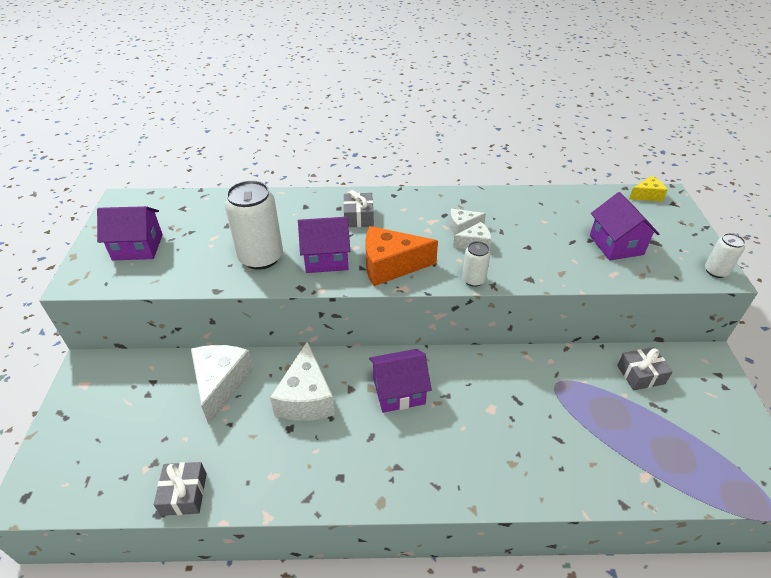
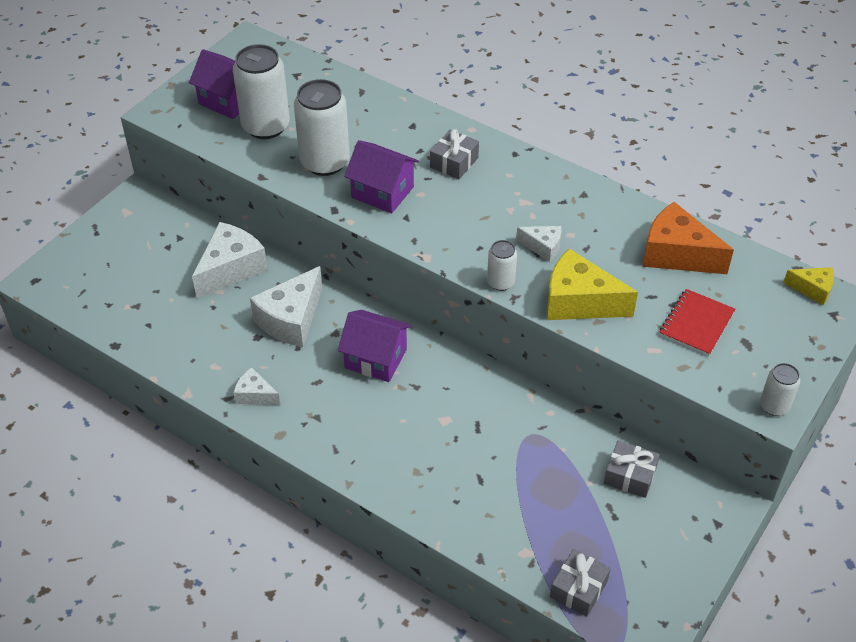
camera: 35 degrees right, 5 degrees up
grey gift [154,462,207,516] -> grey gift moved to [550,549,611,617]
orange cheese [365,226,438,286] -> orange cheese moved to [643,202,734,274]
white cheese [449,208,486,235] -> white cheese moved to [233,367,280,405]
purple house [590,192,659,261] -> red notebook [659,289,735,356]
none -> white can [233,44,290,139]
none -> yellow cheese [547,249,638,320]

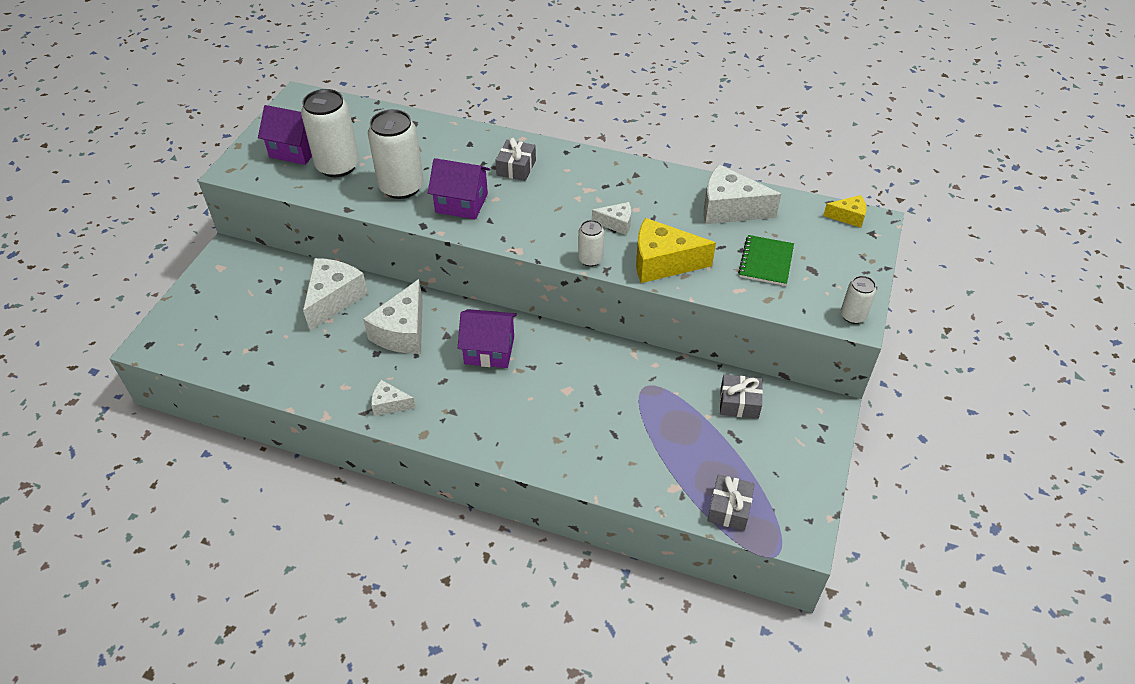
camera: 15 degrees left, 0 degrees up
orange cheese [643,202,734,274] -> white cheese [704,165,781,224]
red notebook [659,289,735,356] -> green notebook [738,235,794,286]

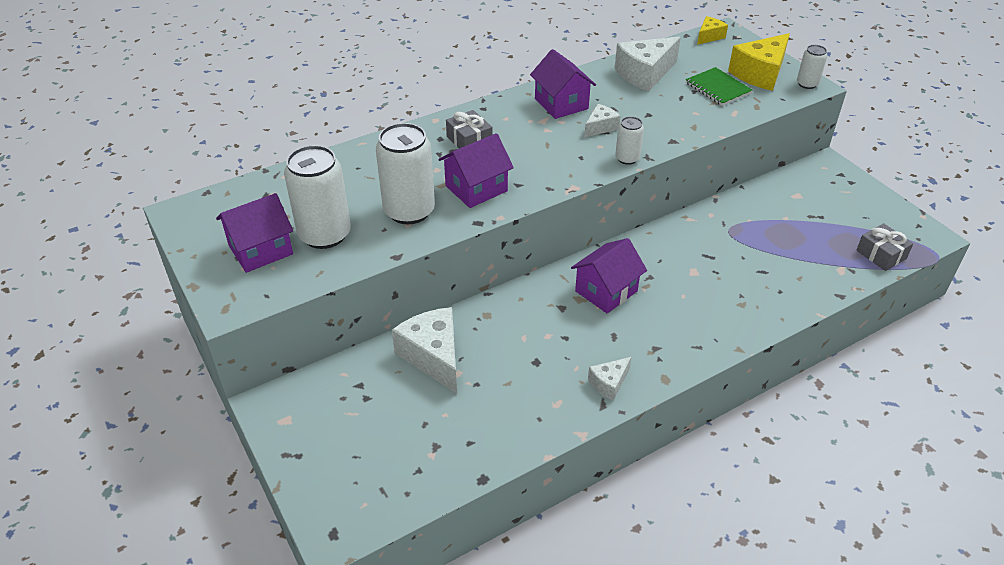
camera: 50 degrees left, 5 degrees down
white cheese [363,279,423,354] -> none
yellow cheese [636,218,716,283] -> yellow cheese moved to [728,33,790,91]
grey gift [720,375,763,419] -> none
none -> purple house [530,49,596,119]

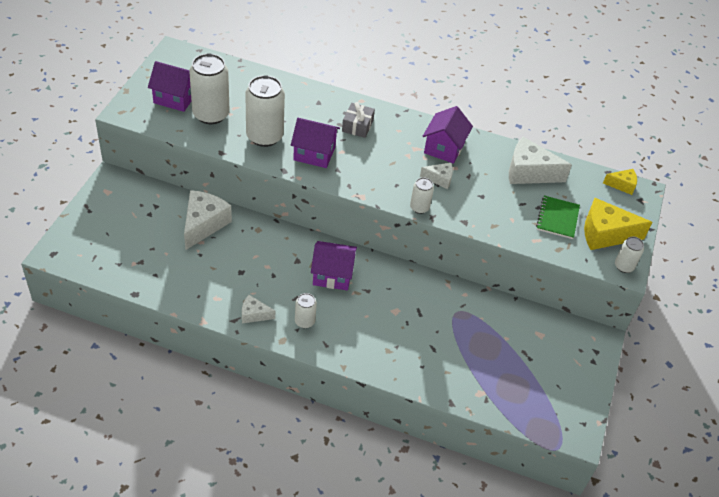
camera: 45 degrees right, 5 degrees up
grey gift [856,223,913,271] -> none
none -> white can [295,293,317,328]

